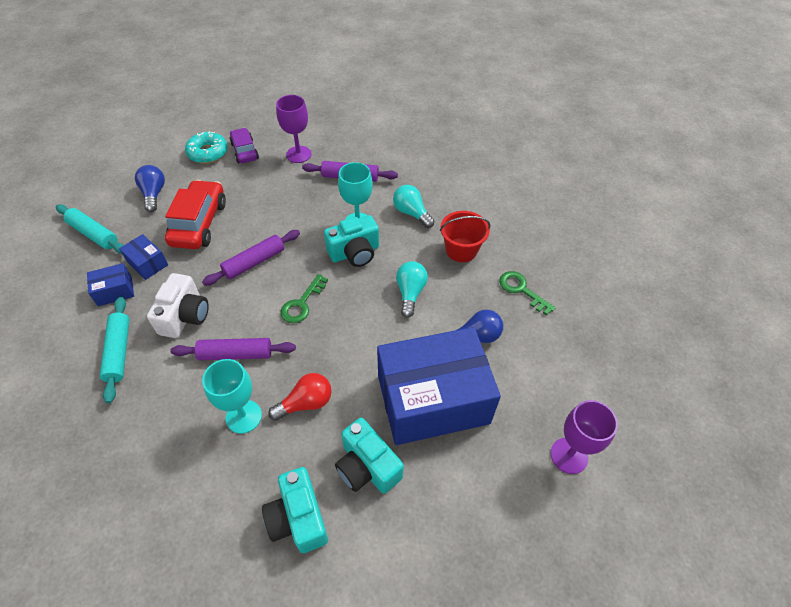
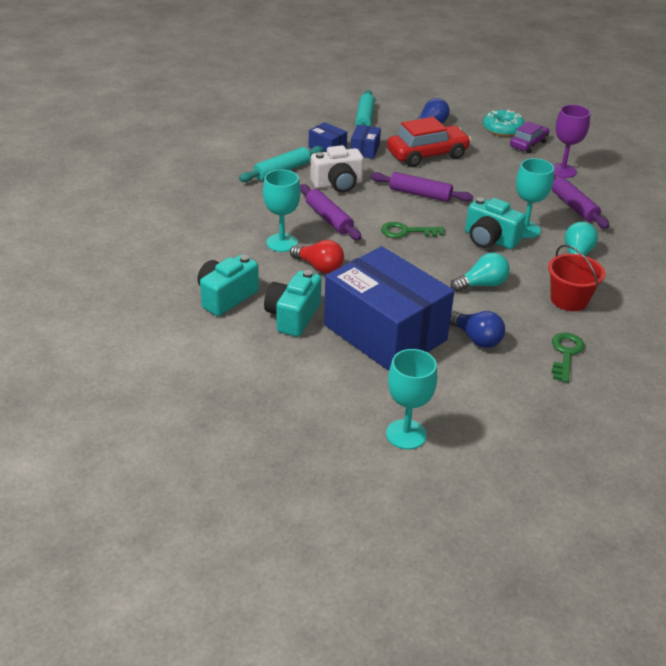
camera: 60 degrees right, 15 degrees down
purple goblet [551,400,618,474] -> turquoise goblet [386,349,437,450]

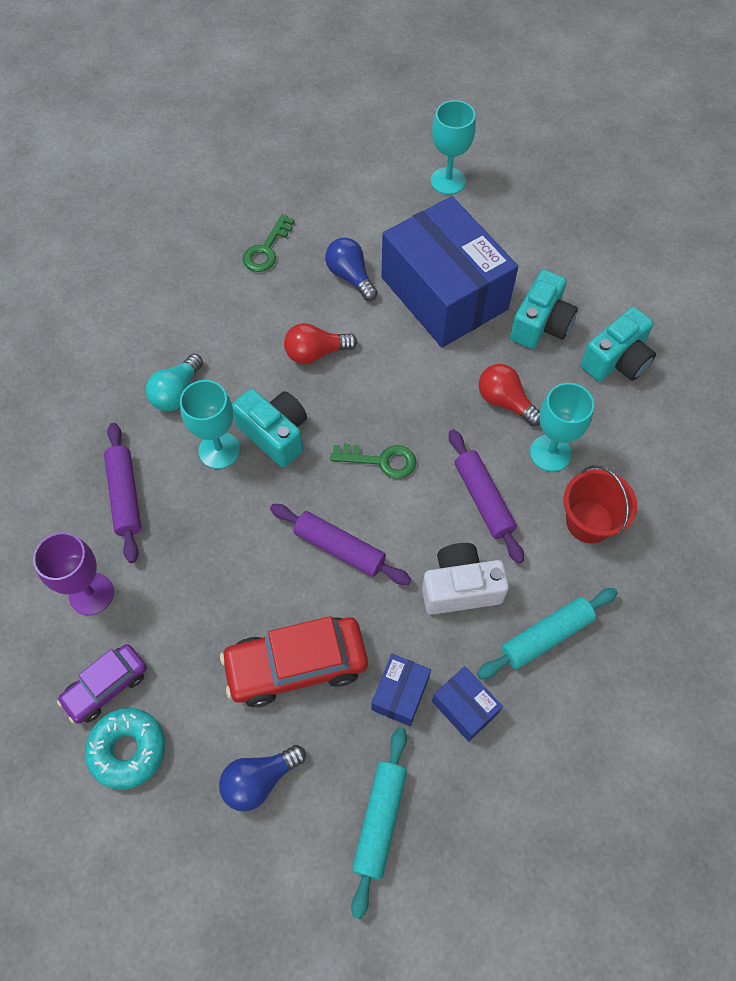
camera: 170 degrees left, 25 degrees up
turquoise light bulb [450,252,510,292] -> red light bulb [284,323,357,364]
red bucket [548,244,605,311] -> red bucket moved to [563,465,637,543]

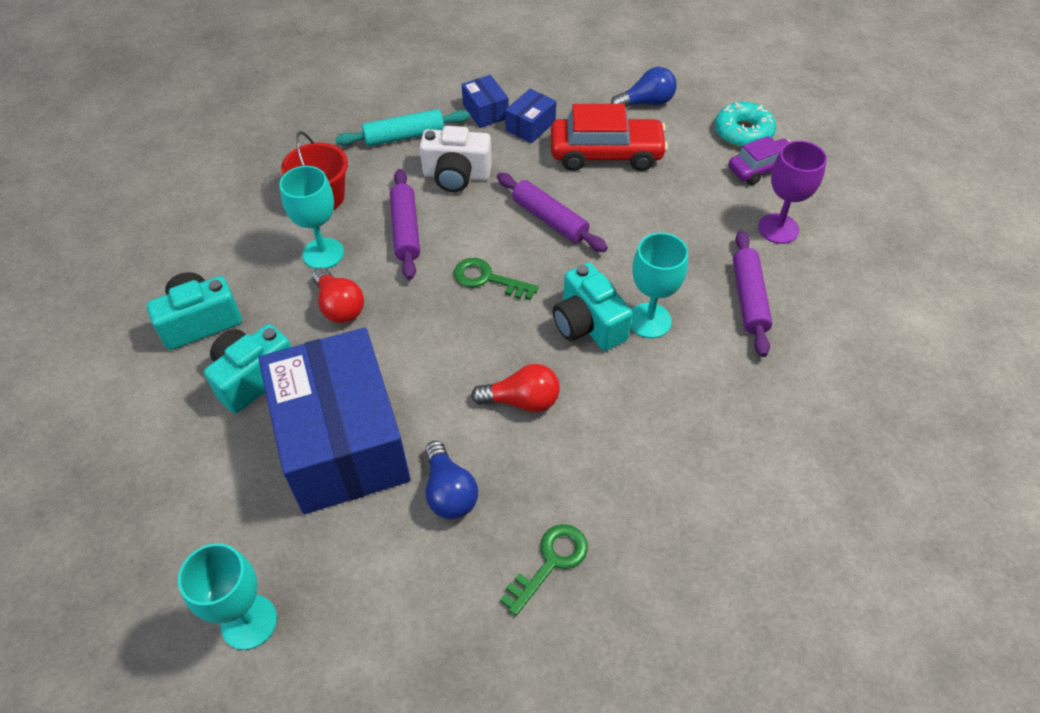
camera: 165 degrees left, 10 degrees down
turquoise light bulb [146,354,203,411] -> none
turquoise rolling pin [351,727,407,919] -> none

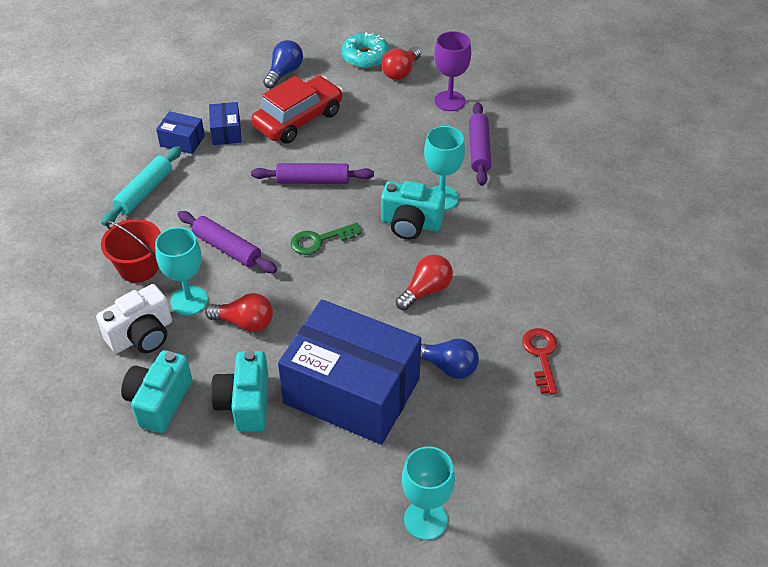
camera: 45 degrees left, 5 degrees down
white camera [420,126,492,192] -> white camera moved to [96,284,172,353]
green key [500,524,588,616] -> red key [522,328,557,394]
purple car [728,136,790,185] -> red light bulb [381,47,421,80]
purple rolling pin [733,230,772,357] -> purple rolling pin turned 45 degrees clockwise [469,102,491,186]

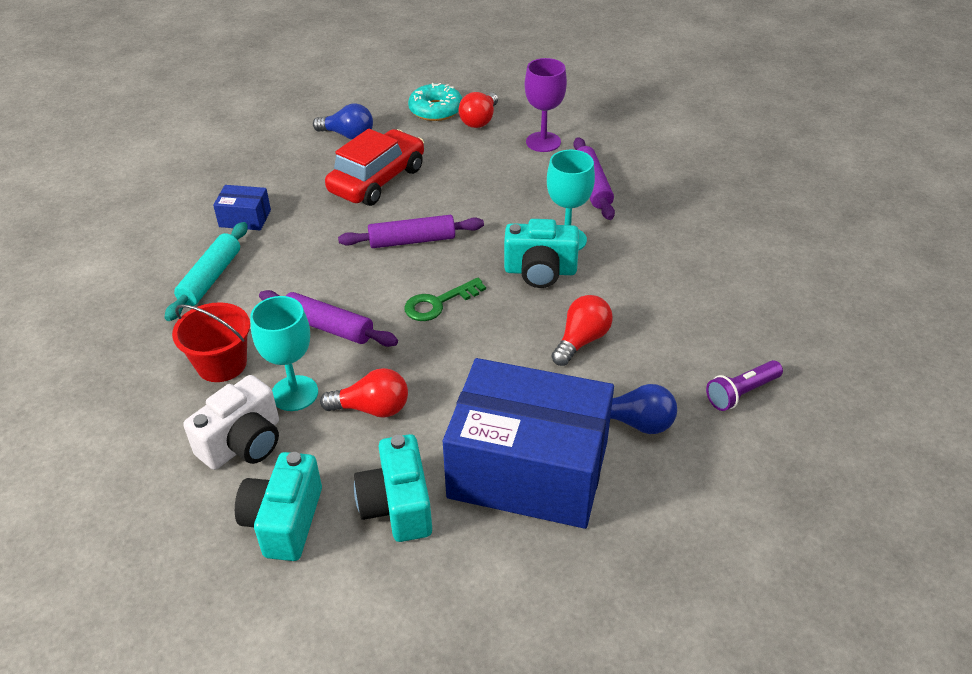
camera: 10 degrees left, 5 degrees down
blue box [209,102,241,145] -> none
blue light bulb [263,40,303,88] -> blue light bulb turned 90 degrees clockwise [313,104,373,139]
turquoise goblet [402,446,455,540] -> none
red key [522,328,557,394] -> purple flashlight [706,360,783,411]

